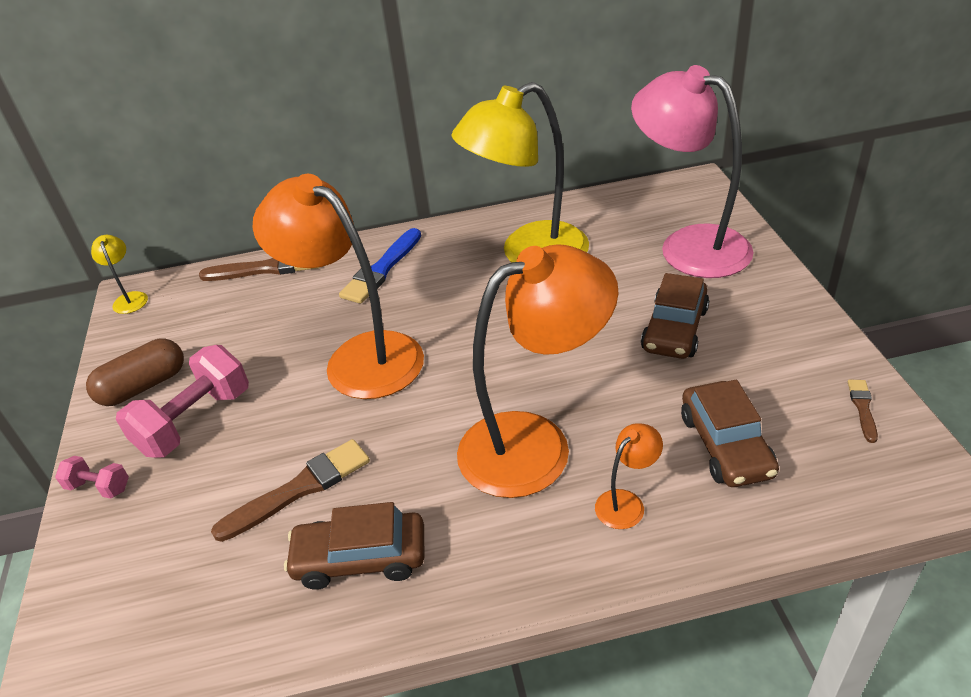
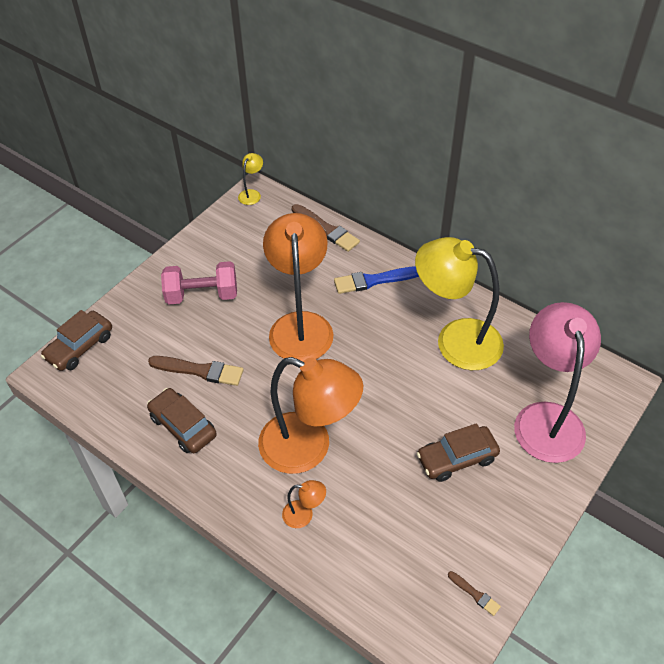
camera: 45 degrees right, 10 degrees up
pink dumbbell [55,456,129,499] -> none
brown capsule [86,339,184,406] -> none
brown car [681,380,779,487] -> brown car moved to [41,310,112,371]
brown brush [848,379,878,443] -> brown brush turned 75 degrees clockwise [448,571,501,616]

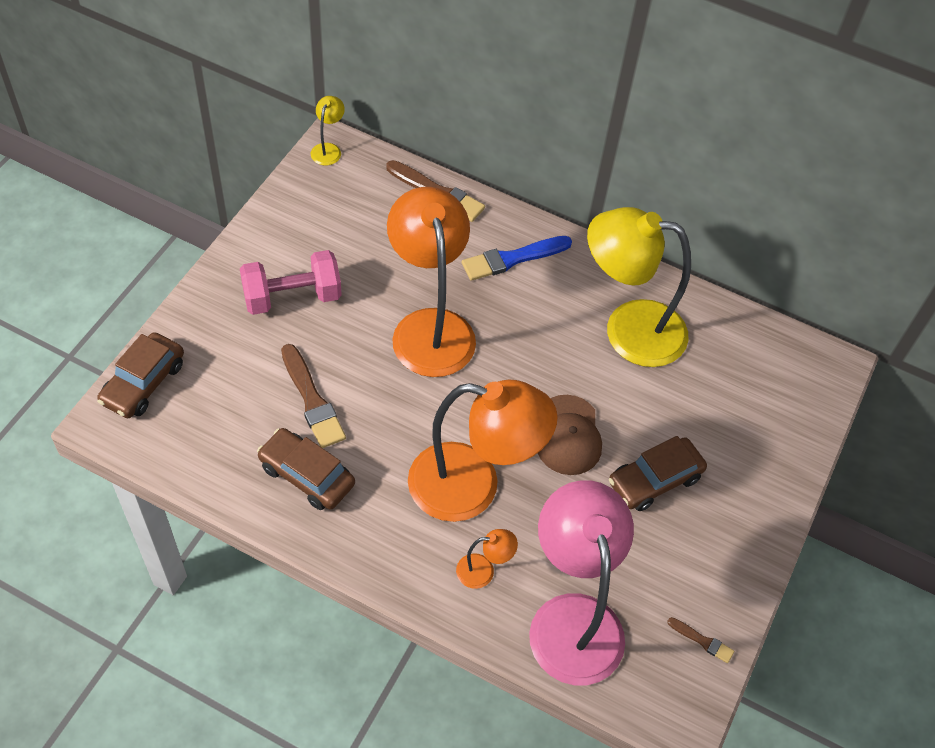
camera: 15 degrees left, 5 degrees up
brown brush [148,356,244,386] -> brown brush turned 60 degrees clockwise [281,344,346,448]
pink lamp [514,302,601,463] -> pink lamp moved to [529,480,634,685]
none -> brown cap [538,395,602,475]

